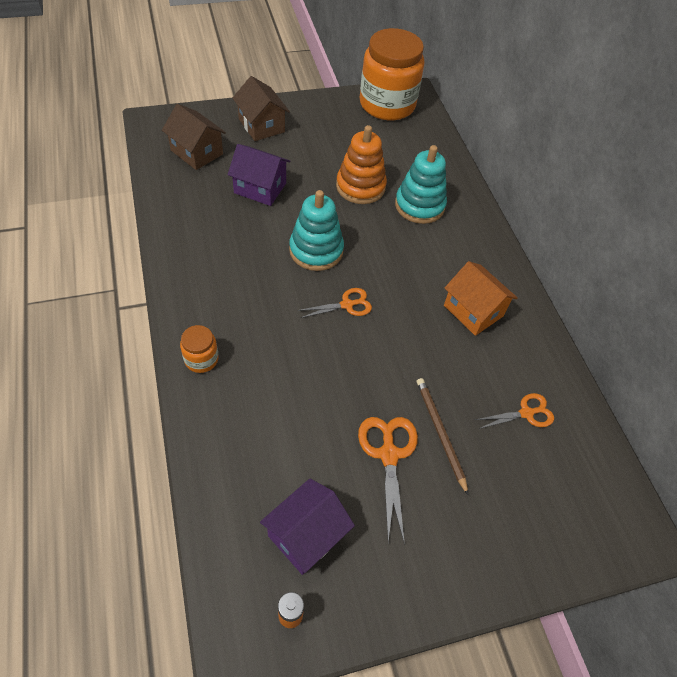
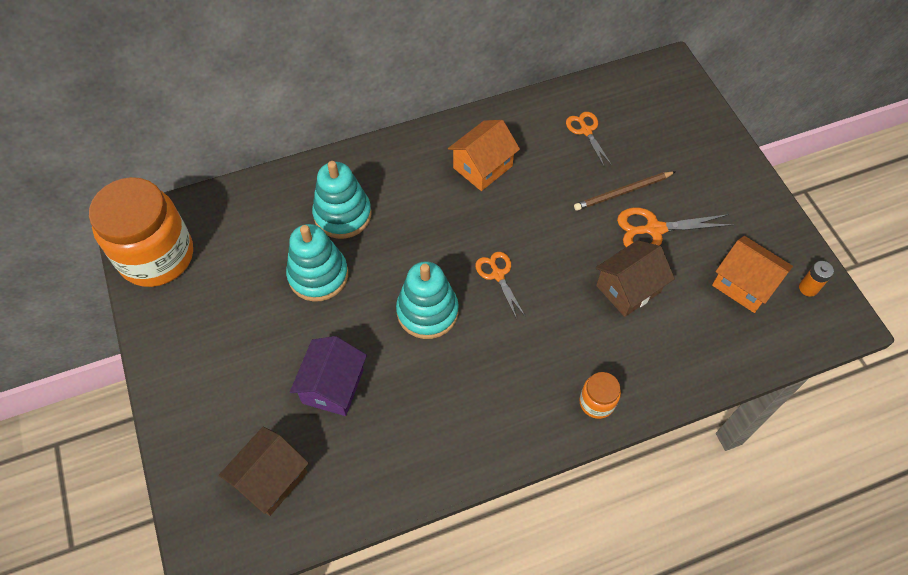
camera: 90 degrees left, 5 degrees up
brown house [233,76,290,141] -> brown house moved to [595,240,675,317]
purple house [260,479,355,575] -> orange house [712,236,793,313]
orange stacking toy [336,125,387,204] -> turquoise stacking toy [286,224,348,302]

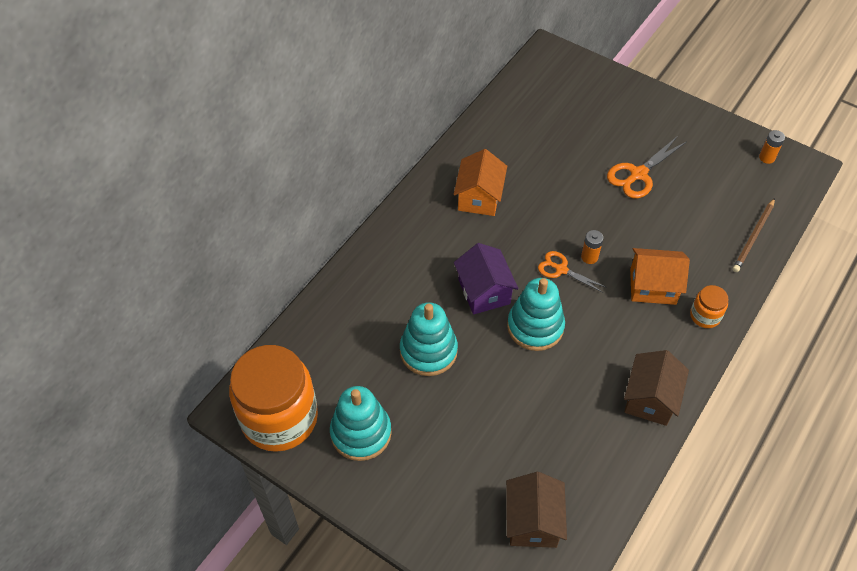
camera: 35 degrees left, 5 degrees down
purple house [290,336,367,416] -> purple house moved to [454,243,518,314]
turquoise stacking toy [312,161,372,239] -> turquoise stacking toy moved to [330,386,392,461]
orange scissors [566,112,612,166] -> none
brown pencil [574,171,676,211] -> brown pencil moved to [733,198,775,272]
brown house [595,240,675,317] -> brown house moved to [624,350,689,426]
orange house [712,236,793,313] -> orange house moved to [630,248,690,305]
none -> orange battery [581,230,604,264]

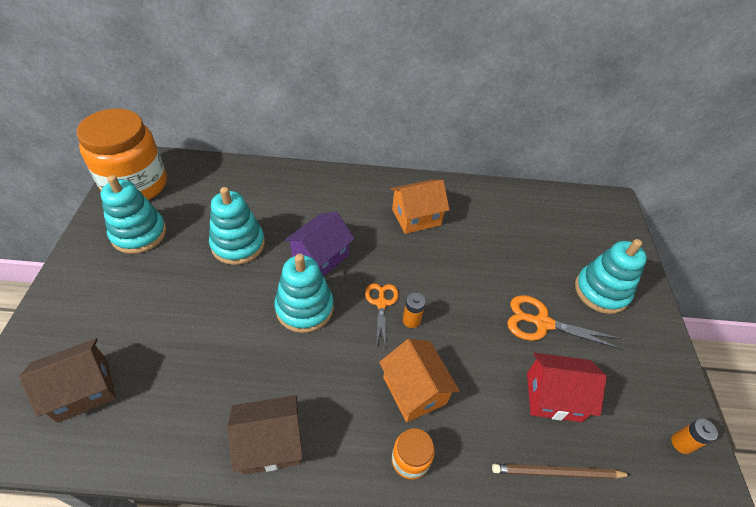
camera: 55 degrees right, 5 degrees down
none -> red house [527,353,607,422]
none -> turquoise stacking toy [575,239,647,314]

